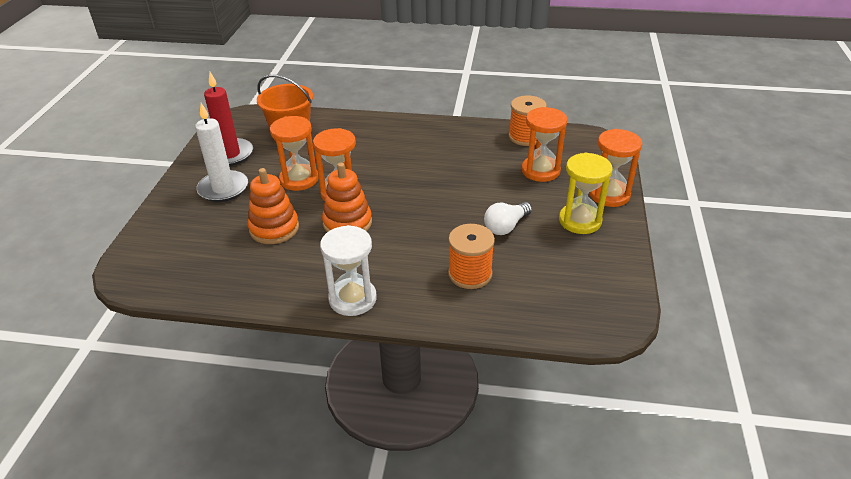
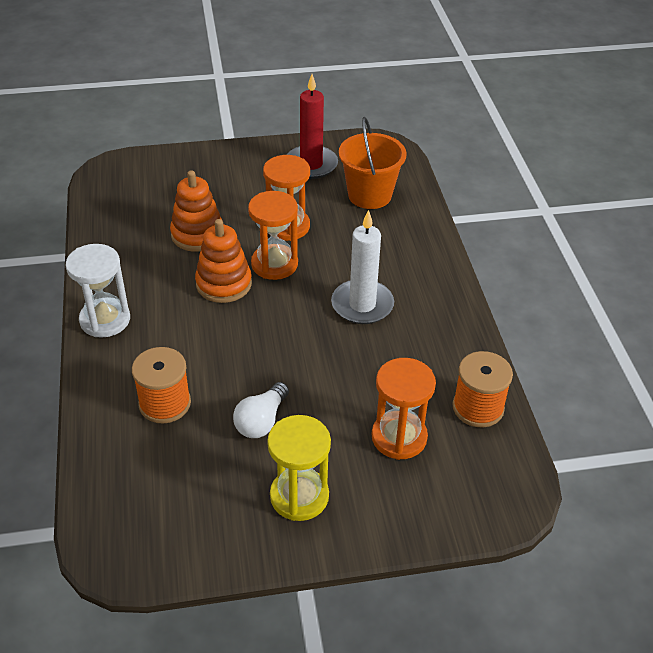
camera: 70 degrees right, 5 degrees up
white candle [195,103,248,202] -> white candle moved to [331,210,394,324]
white light bulb [484,202,532,235] -> white light bulb turned 90 degrees counterclockwise [233,382,289,438]
orange hourglass [589,129,642,207] -> none

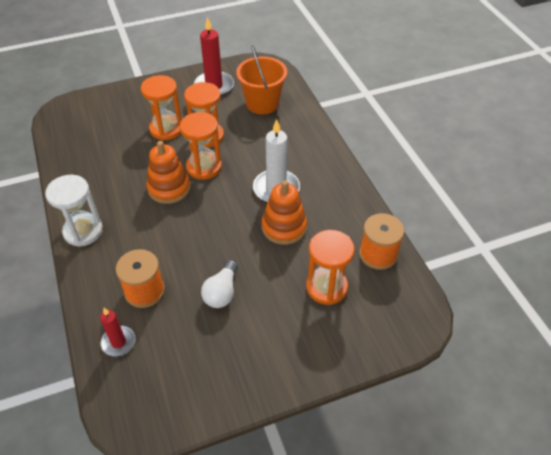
camera: 10 degrees left, 5 degrees up
orange stacking toy [170,170,224,252] -> orange stacking toy moved to [262,180,307,245]
yellow hourglass [267,415,331,521] -> none
none -> red candle [100,308,135,356]
none -> orange hourglass [141,75,181,140]

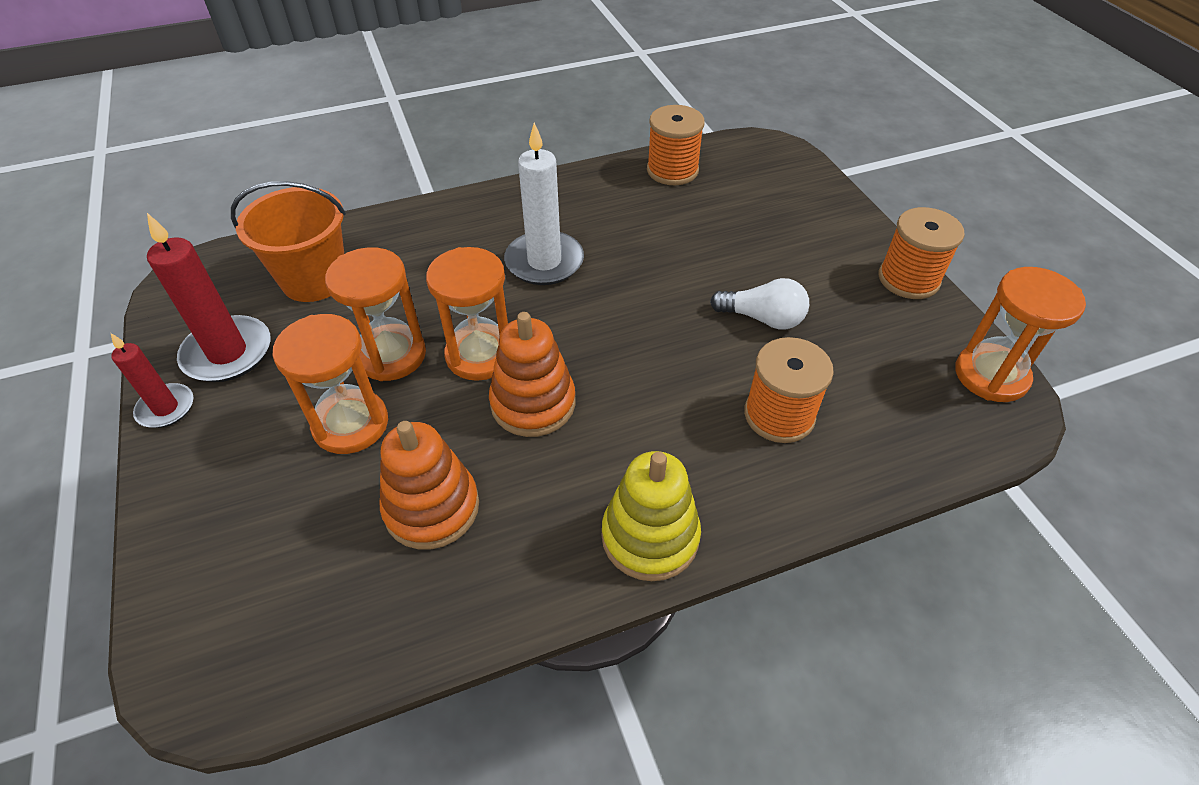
camera: 90 degrees left, 0 degrees up
white hourglass [45,175,103,247] -> yellow stacking toy [602,451,701,581]
red candle [100,308,135,356] -> red candle moved to [111,333,194,428]
orange stacking toy [262,180,307,245] -> orange stacking toy moved to [380,421,479,550]
orange hourglass [306,230,355,305] -> orange hourglass moved to [955,267,1086,402]
none -> orange spool [879,207,965,299]

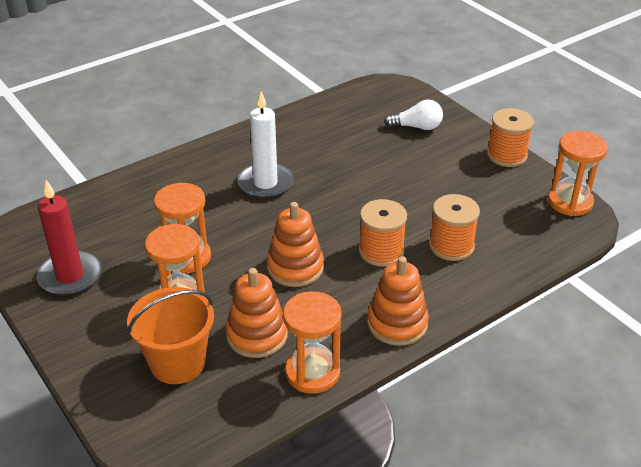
camera: 15 degrees left, 10 degrees down
red candle [111,333,194,428] -> none
orange bucket [231,181,346,302] -> orange bucket moved to [127,287,214,384]
orange hourglass [426,247,508,381] -> orange hourglass moved to [283,291,342,394]
yellow stacking toy [602,451,701,581] -> orange stacking toy [367,256,429,346]
orange spool [647,105,705,185] -> orange spool moved to [359,199,407,267]
white light bulb [710,278,809,330] -> white light bulb moved to [384,100,443,130]

